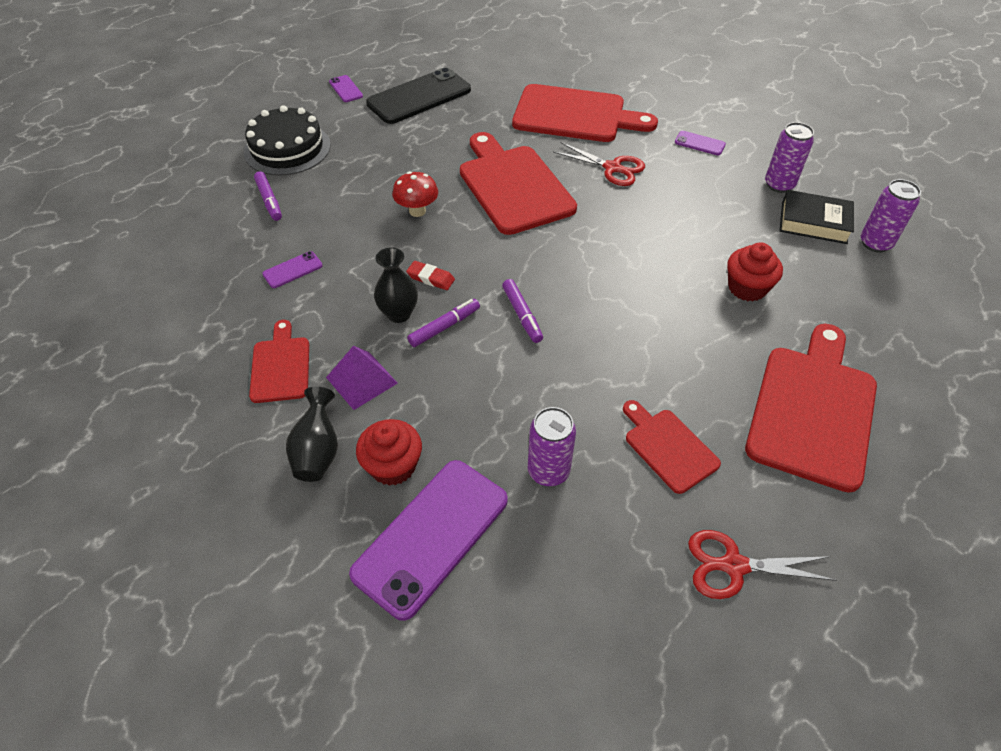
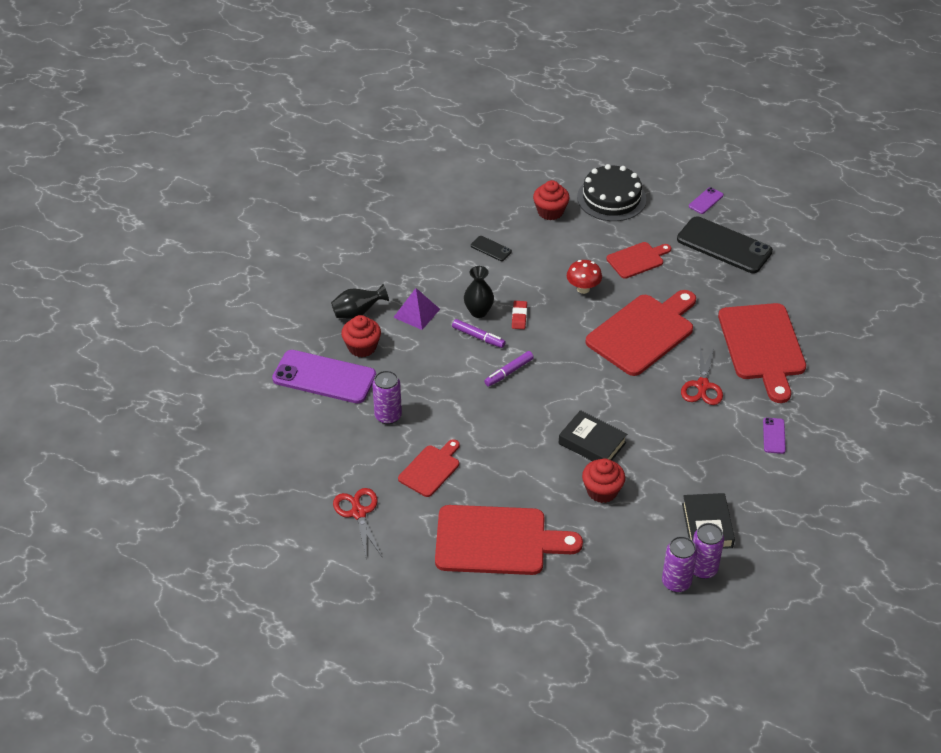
camera: 70 degrees right, 5 degrees down
red cutting board [249,320,309,403] -> red cutting board moved to [606,242,671,279]
purple marker [254,171,282,221] -> red cupcake [533,180,570,220]
purple phone [262,251,322,288] -> black phone [471,236,512,261]
purple can [765,122,814,193] -> purple can moved to [662,536,697,592]
none -> black book [559,410,627,461]

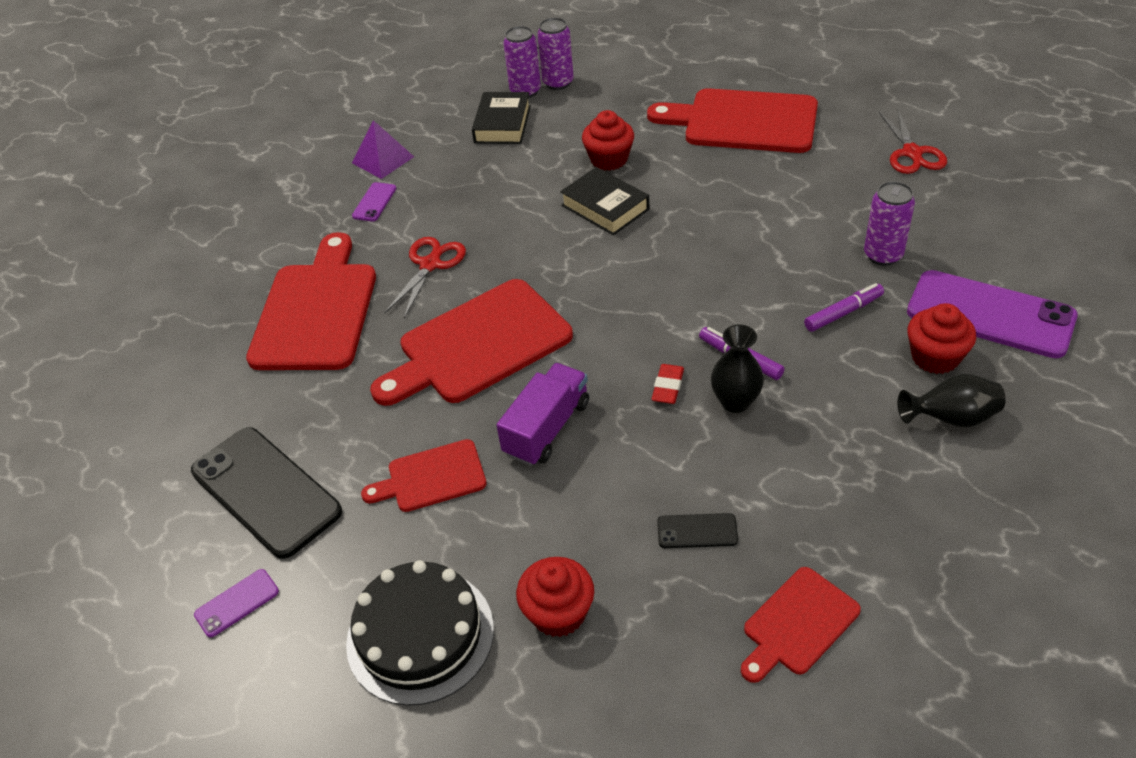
camera: 165 degrees left, 0 degrees up
purple pyramid [393,288,440,330] -> purple pyramid moved to [352,120,414,179]
red cutting board [398,439,460,497] -> red cutting board moved to [741,567,861,683]
black phone [471,236,512,261] -> black phone turned 45 degrees counterclockwise [657,513,738,548]
purple marker [484,351,534,387] -> purple marker moved to [804,283,884,332]
red mushroom [567,260,602,294] -> purple truck [496,363,589,466]

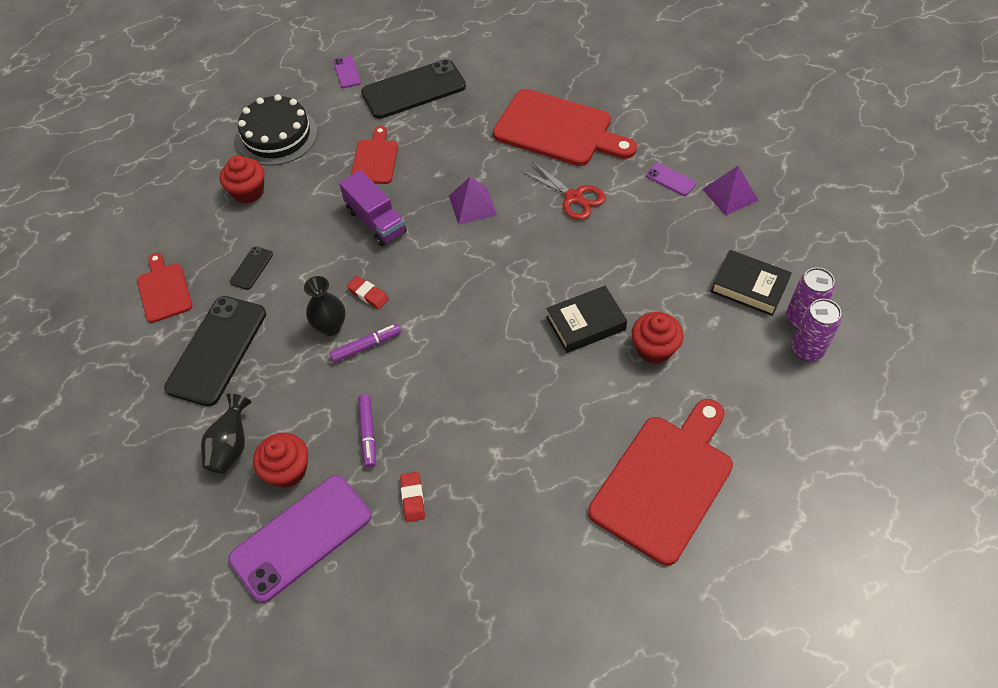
camera: 110 degrees right, 10 degrees up
red cutting board [370,279,573,406] -> purple pyramid [449,177,497,225]
purple can [864,181,915,266] -> red eraser [400,472,425,522]
red scissors [879,108,947,174] -> none
none -> black phone [164,296,266,407]

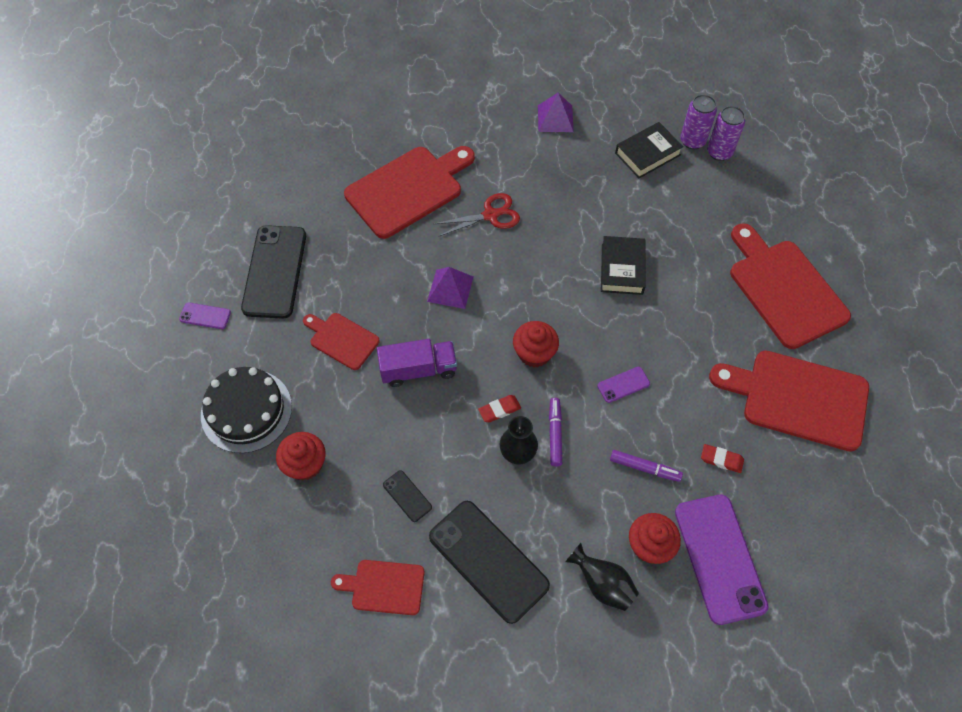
camera: 65 degrees left, 5 degrees up
red cupcake [632,312,684,364] -> red cupcake moved to [513,321,559,367]
purple phone [646,163,696,196] -> purple phone moved to [597,367,650,403]
none -> red cutting board [709,351,869,452]

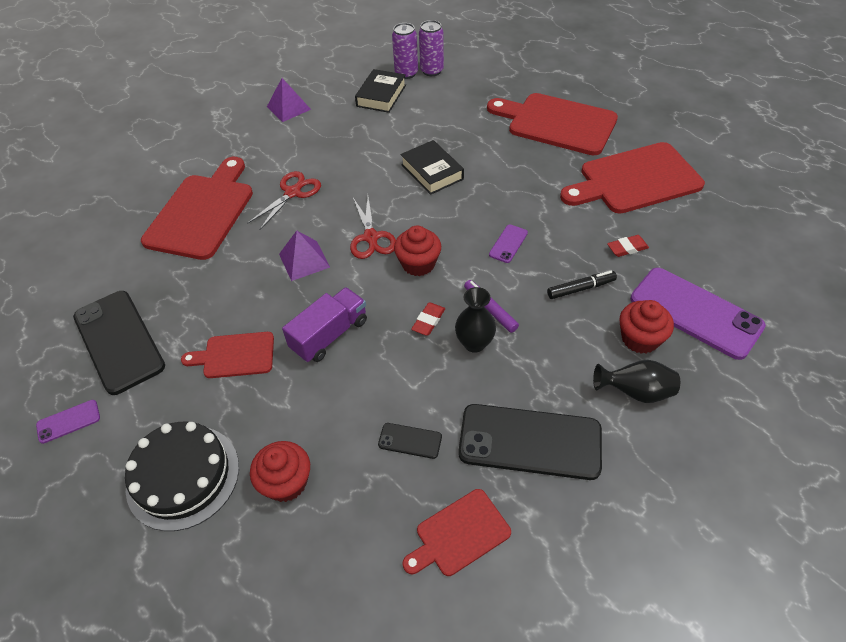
camera: 35 degrees left, 10 degrees down
purple marker [610,450,683,482] -> black marker [547,271,617,299]
none -> red scissors [350,197,396,259]

